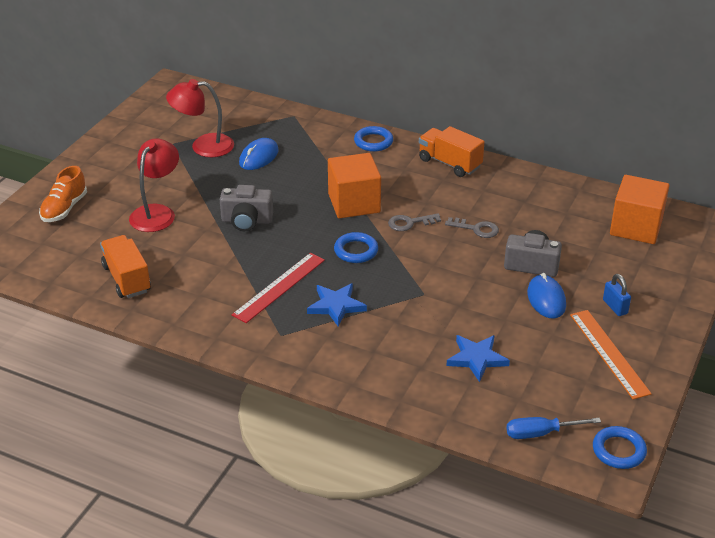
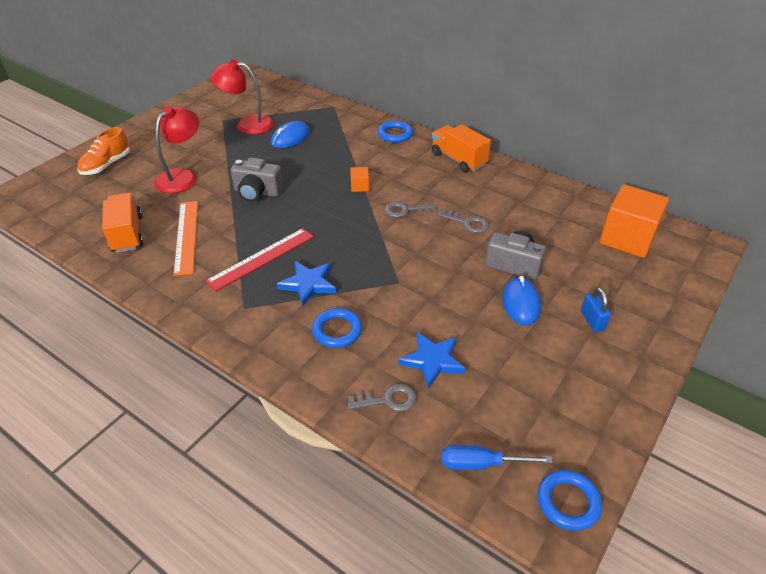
camera: 10 degrees right, 5 degrees up
orange cube [328,153,381,218] -> orange cube [350,167,369,192], size x0.43
blue ring [334,232,378,263] -> blue ring moved to [312,308,362,348]
orange ruler [570,310,652,399] -> orange ruler moved to [174,201,198,276]
none -> grey key [348,384,417,411]

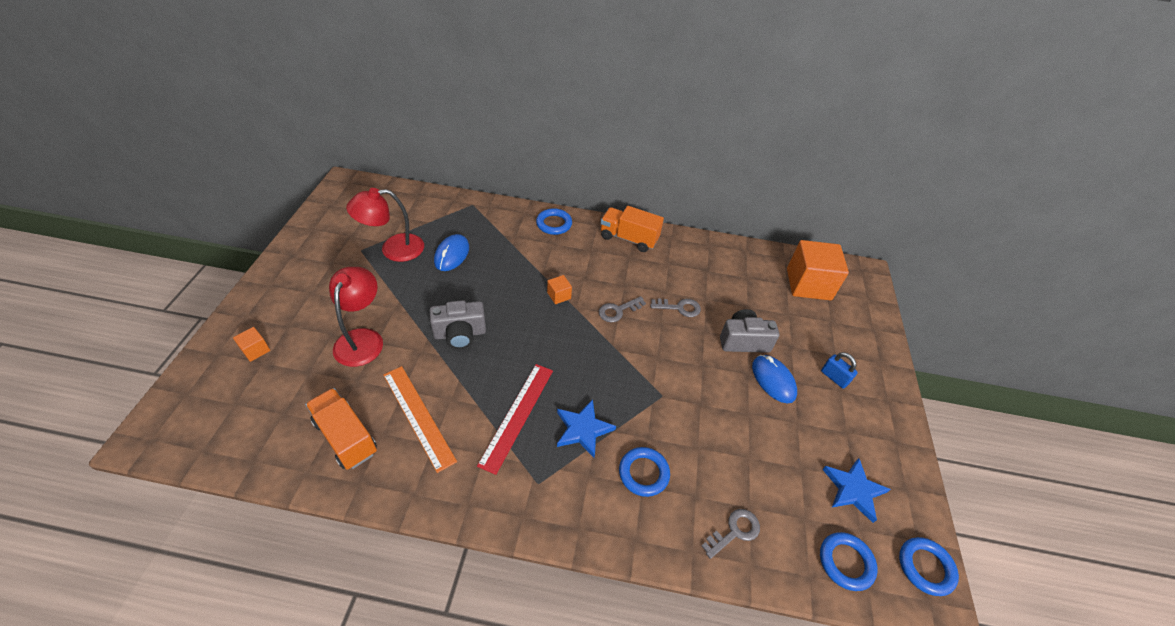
camera: 30 degrees left, 5 degrees up
orange shoe [77,127,130,175] -> orange cube [233,327,270,362]
blue star [398,332,466,389] -> blue star moved to [822,458,891,523]
blue screwdriver [442,445,553,470] -> blue ring [820,532,878,591]

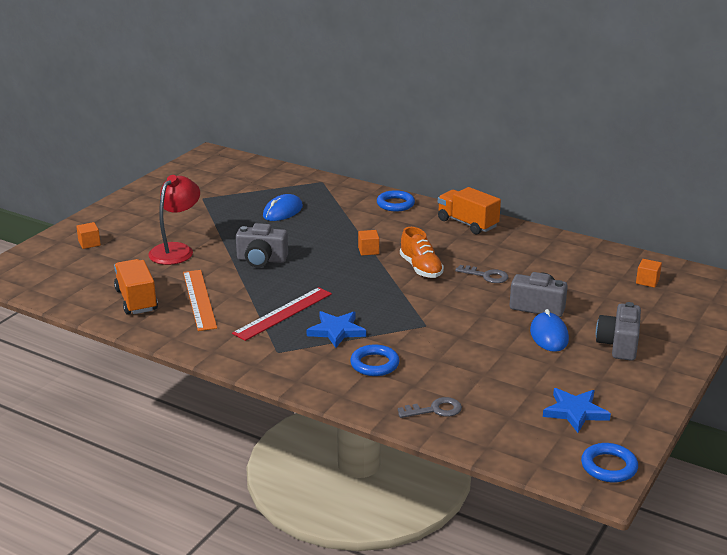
camera: 25 degrees right, 20 degrees down
red lamp [346,188,424,262] -> none
grey key [599,296,646,322] -> orange shoe [400,227,444,278]
orange cube [787,240,849,300] -> orange cube [636,259,662,288], size x0.43
blue ring [820,532,878,591] -> none
blue padlock [821,352,858,389] -> grey camera [596,302,641,361]

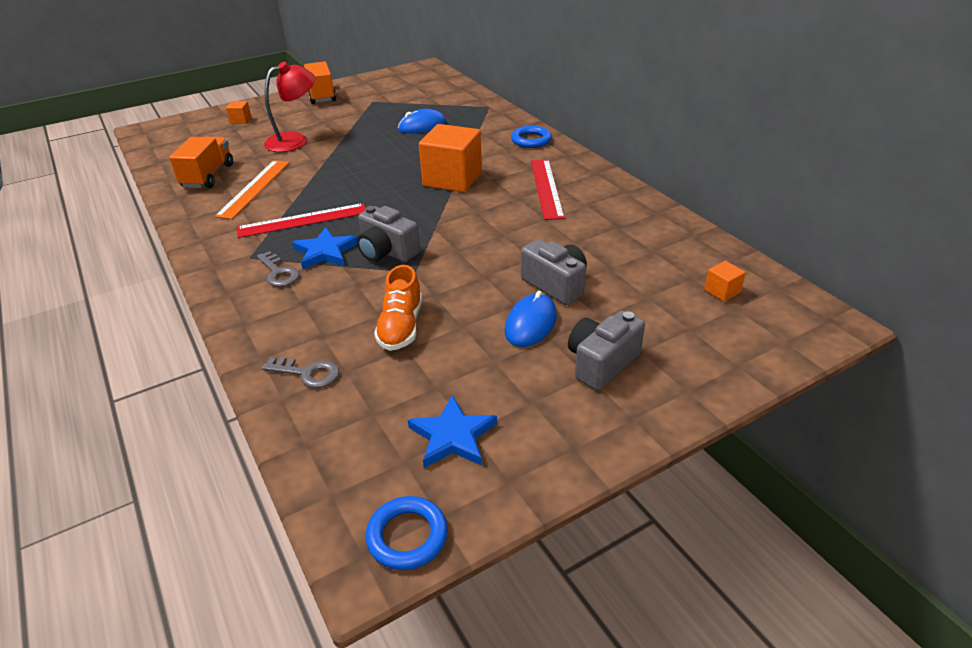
camera: 30 degrees right, 10 degrees up
grey camera [236,223,288,268] -> grey camera moved to [357,206,420,262]
blue ring [350,344,399,376] -> none
orange cube [358,230,379,256] -> orange cube [419,124,482,192], size x2.33
orange shoe [400,227,444,278] -> orange shoe moved to [374,265,422,351]
orange truck [438,187,501,234] -> orange truck moved to [304,61,336,104]
grey key [455,265,508,283] -> grey key moved to [257,251,300,287]
none -> red ruler [531,160,565,220]

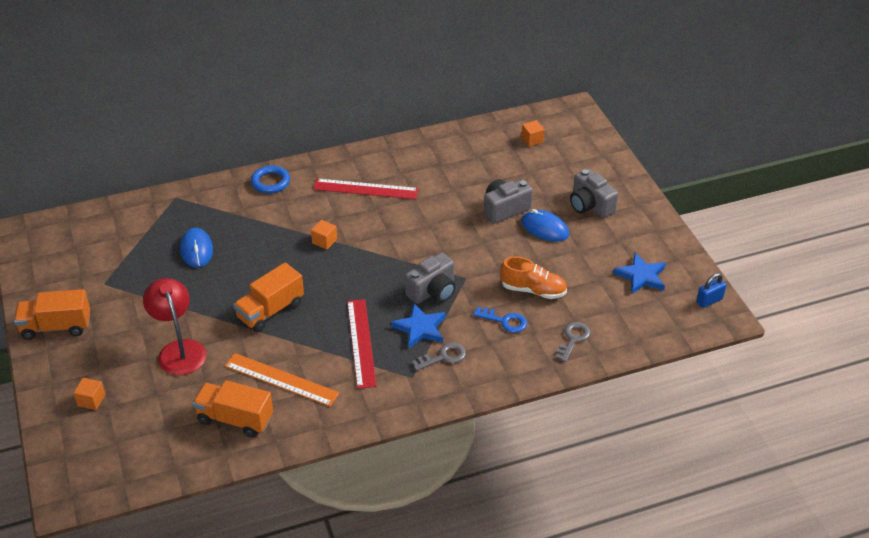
camera: 80 degrees left, 5 degrees up
blue ring [366,496,448,570] -> blue padlock [696,273,726,308]
orange cube [419,124,482,192] -> orange cube [311,220,337,250], size x0.43
none -> orange truck [233,263,304,332]
none -> blue key [473,307,527,333]

